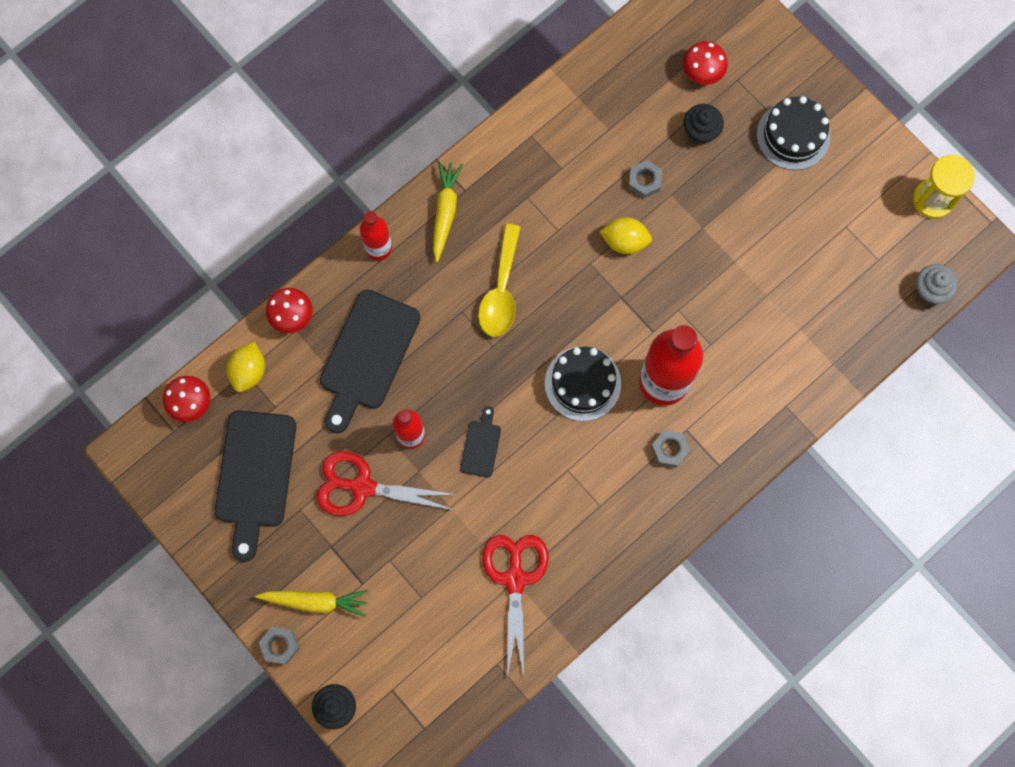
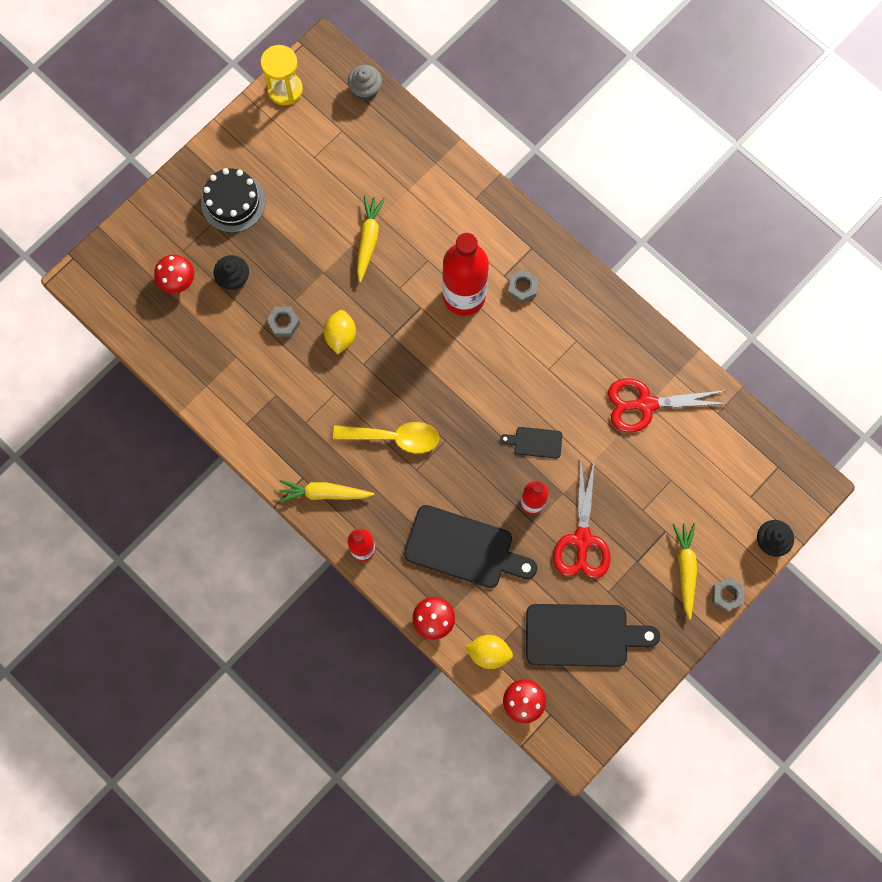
camera: 95 degrees left, 0 degrees up
black cake [545,346,621,421] -> none
none -> yellow carrot [357,195,385,282]

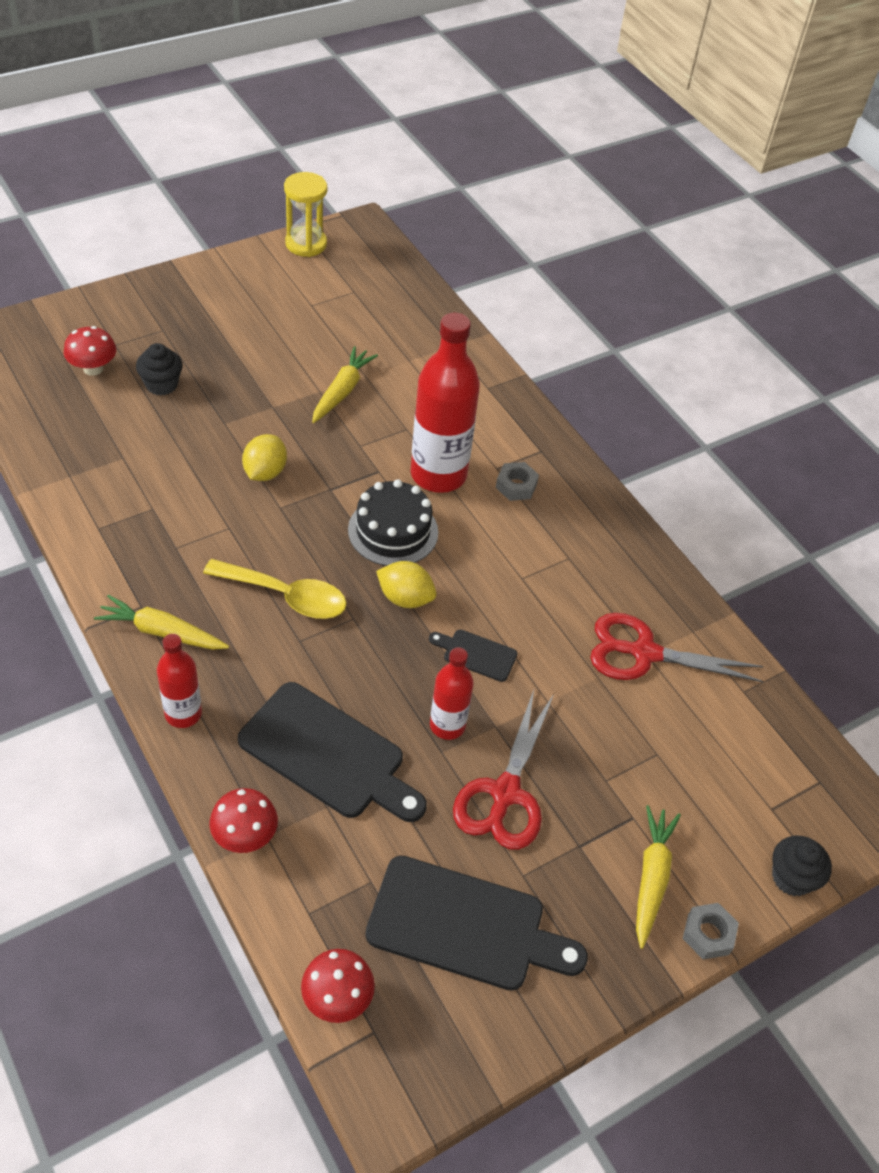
camera: 10 degrees right, 25 degrees down
black cake [201,168,265,233] -> black cake moved to [348,479,438,566]
grey nut [267,307,300,337] -> none
grey cupcake [348,65,382,101] -> none
yellow lemon [465,635,513,669] -> yellow lemon moved to [376,561,436,608]

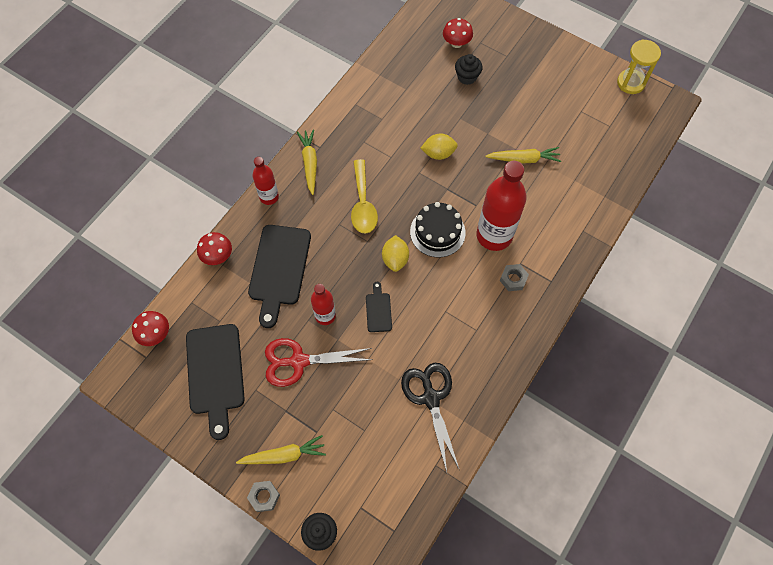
camera: 70 degrees right, 15 degrees up
red scissors [590,613,764,682] -> black scissors [401,363,460,472]

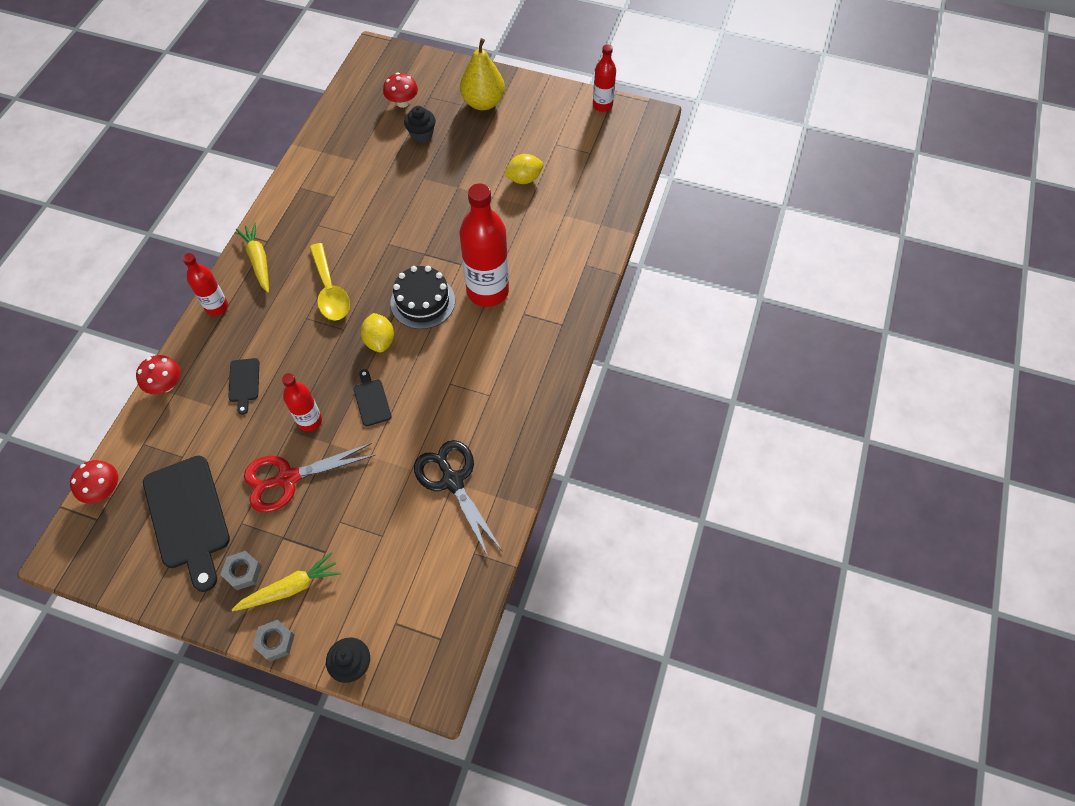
camera: 15 degrees left, 5 degrees down
black cutting board [248,225,311,328] -> black cutting board [228,358,259,415], size x0.48
yellow lemon [421,133,458,160] -> yellow lemon moved to [504,154,543,184]
yellow carrot [485,147,561,163] -> none
grey nut [500,264,529,291] -> grey nut moved to [221,551,262,590]
yellow hourglass [617,39,661,94] -> red bottle [593,44,616,112]
none -> yellow pear [460,38,505,110]

